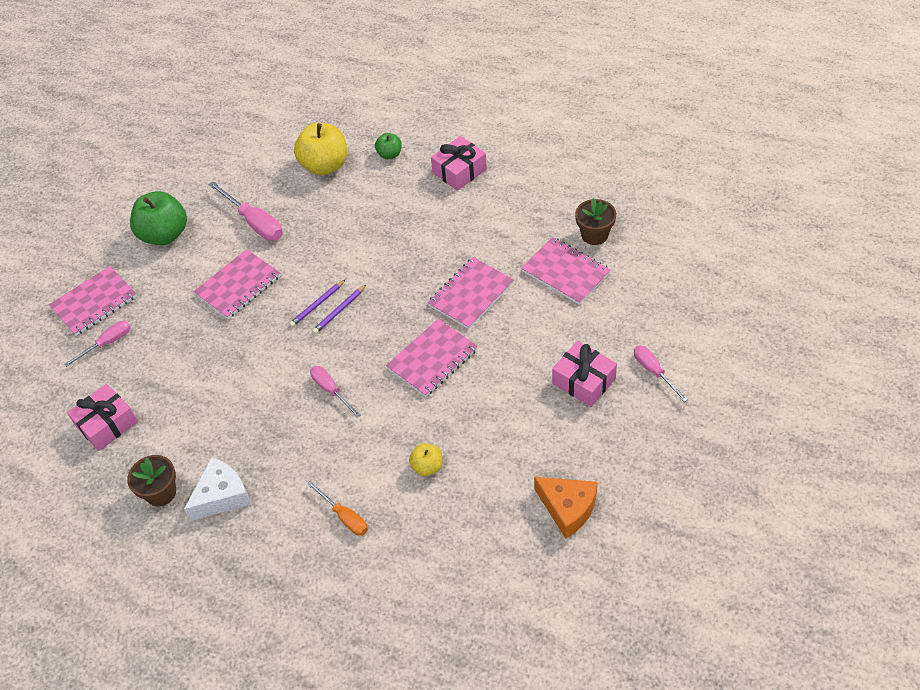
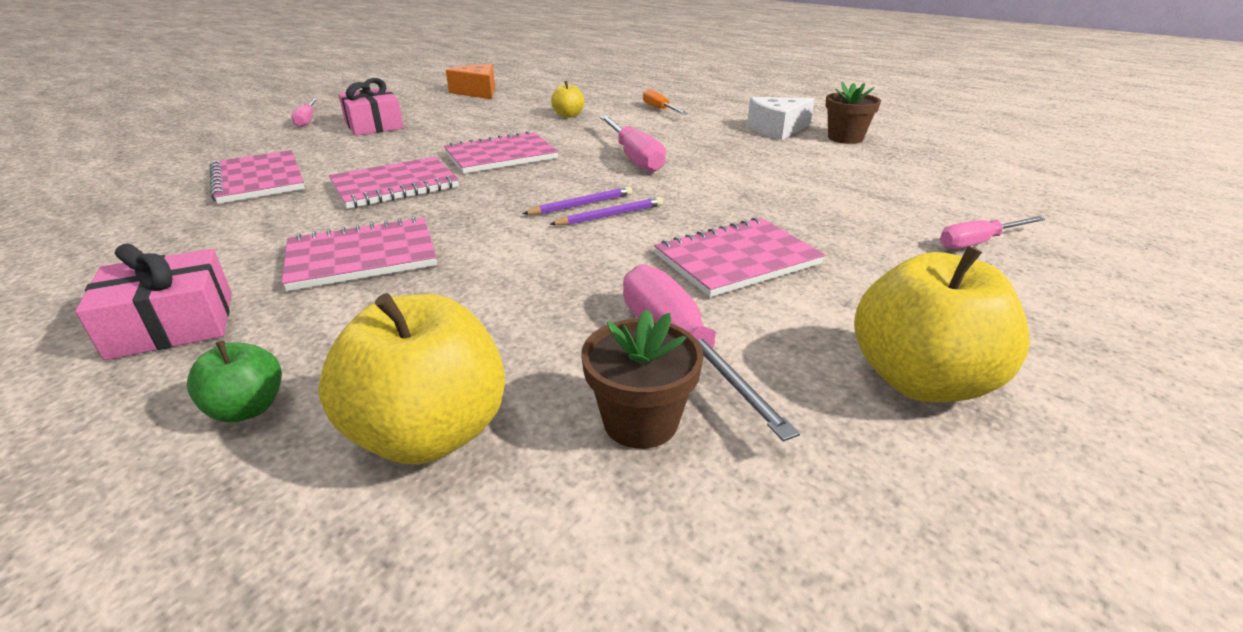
camera: 165 degrees left, 20 degrees down
pink notebook [49,266,137,336] -> pink notebook moved to [282,216,437,291]
pink gift [67,384,138,451] -> none
green apple [130,191,187,245] -> yellow apple [854,245,1030,402]
pink screwdriver [310,366,360,418] -> pink screwdriver [599,115,666,173], size x1.60
brown flower pot [575,198,616,245] -> brown flower pot moved to [581,309,704,449]

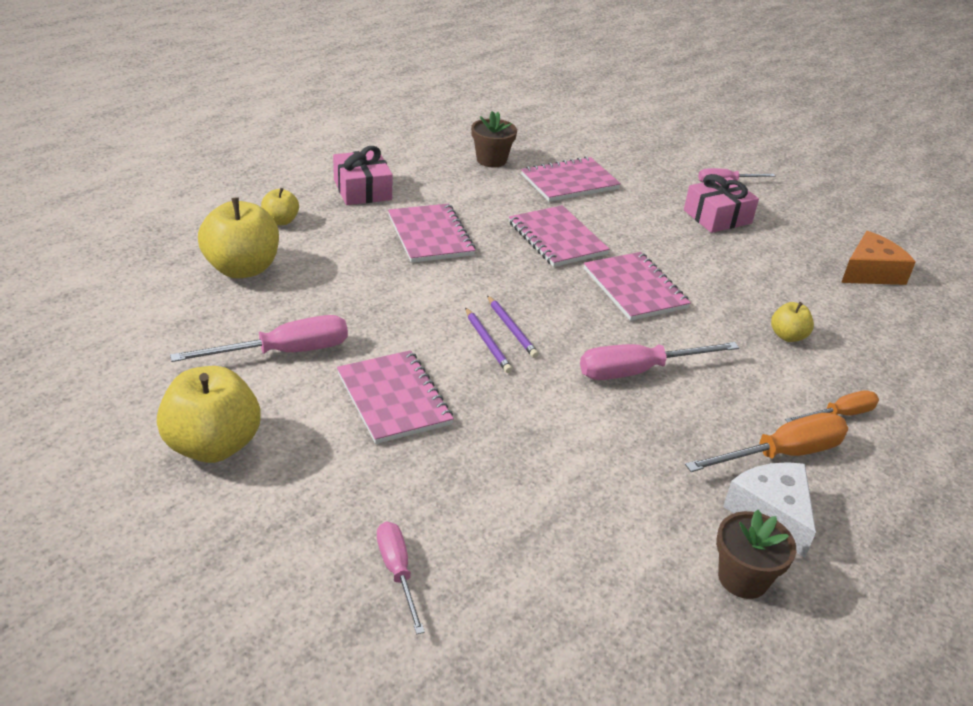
camera: 90 degrees right, 5 degrees up
green apple [187,341,282,422] -> yellow apple [261,188,299,225]
brown flower pot [581,309,704,449] -> brown flower pot moved to [471,111,517,167]
none -> orange screwdriver [685,413,848,472]

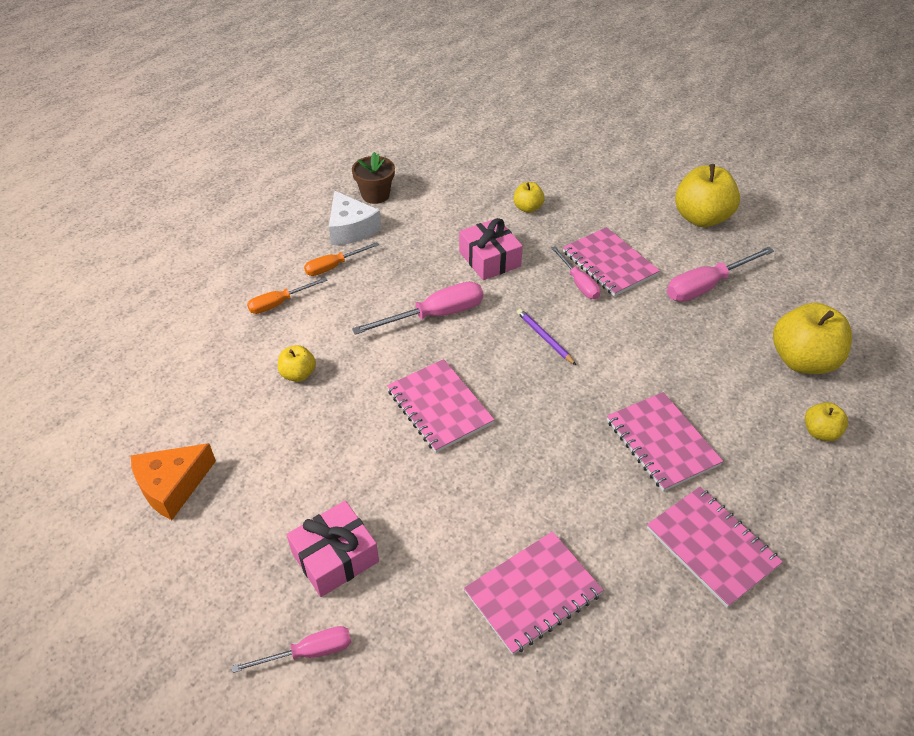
camera: 175 degrees right, 10 degrees up
pink gift [333,146,393,205] -> pink gift moved to [459,218,523,280]
pink screwdriver [377,522,425,634] -> pink screwdriver moved to [551,246,600,299]
purple pencil [465,307,512,373] -> none
brown flower pot [471,111,517,167] -> none
pink notebook [509,205,610,267] -> pink notebook moved to [647,487,783,608]
orange screwdriver [685,413,848,472] -> orange screwdriver [304,242,379,276], size x0.62
none -> yellow apple [514,182,545,213]

